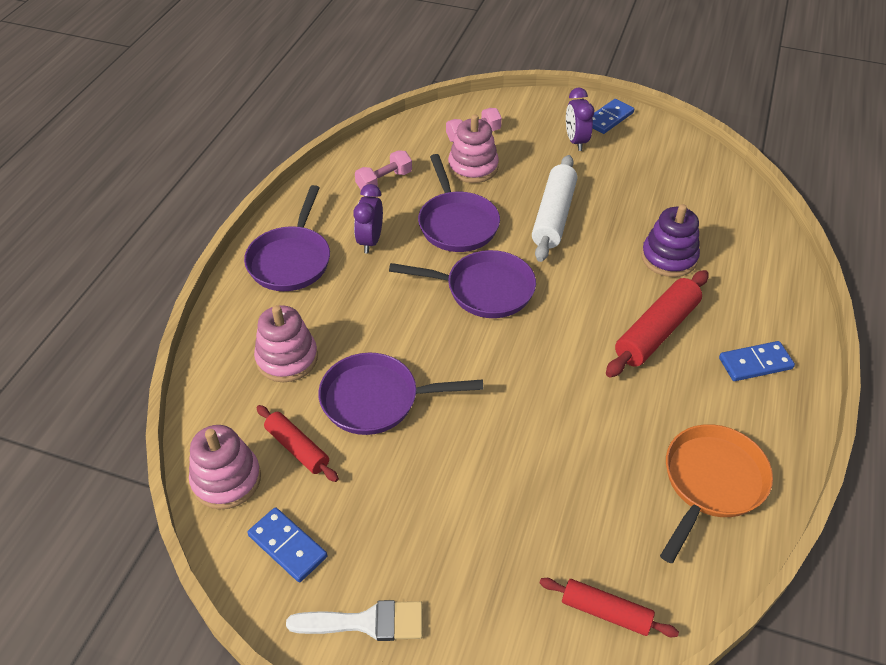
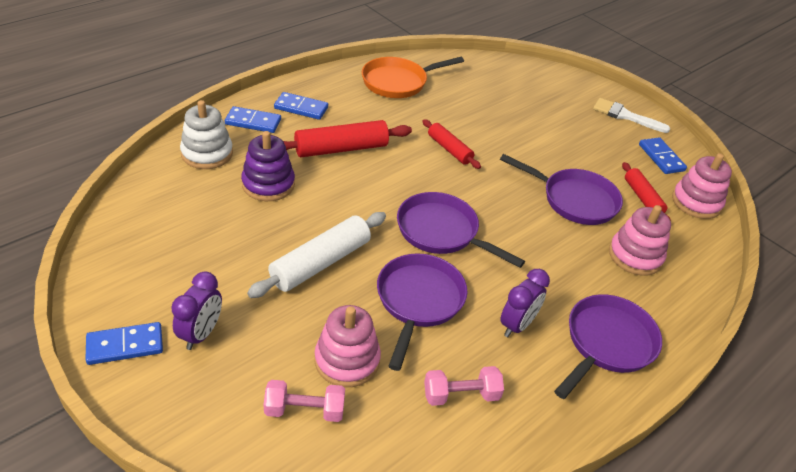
camera: 155 degrees left, 5 degrees down
red rolling pin [540,578,679,637] -> red rolling pin moved to [422,119,481,169]
none -> white stacking toy [180,100,233,169]
none -> blue domino [225,106,281,133]

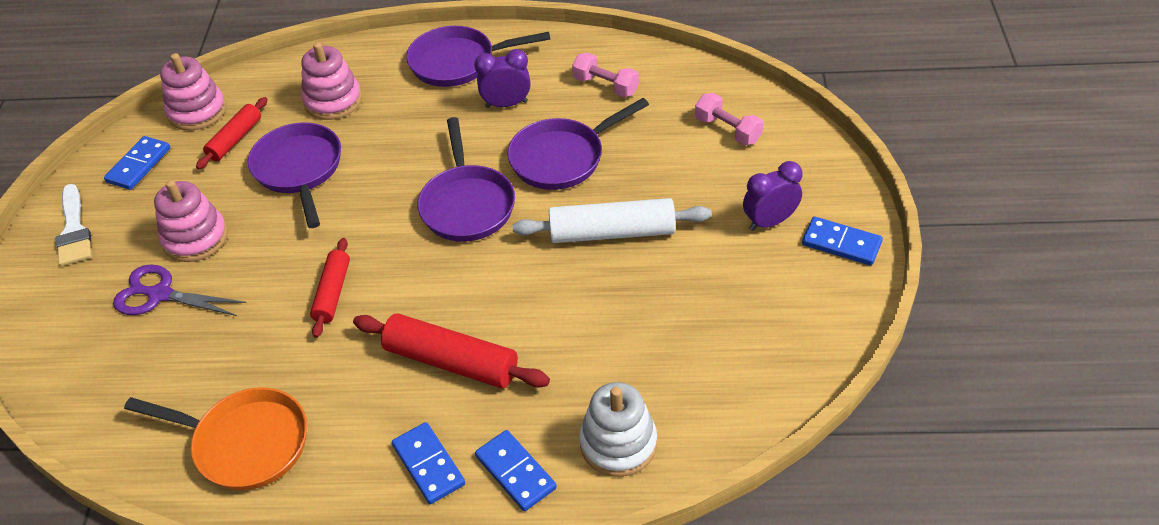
camera: 130 degrees left, 5 degrees up
purple stacking toy [241,131,295,201] -> none
pink stacking toy [315,305,381,387] -> pink stacking toy moved to [154,180,228,262]
none -> purple scissors [113,264,246,316]

